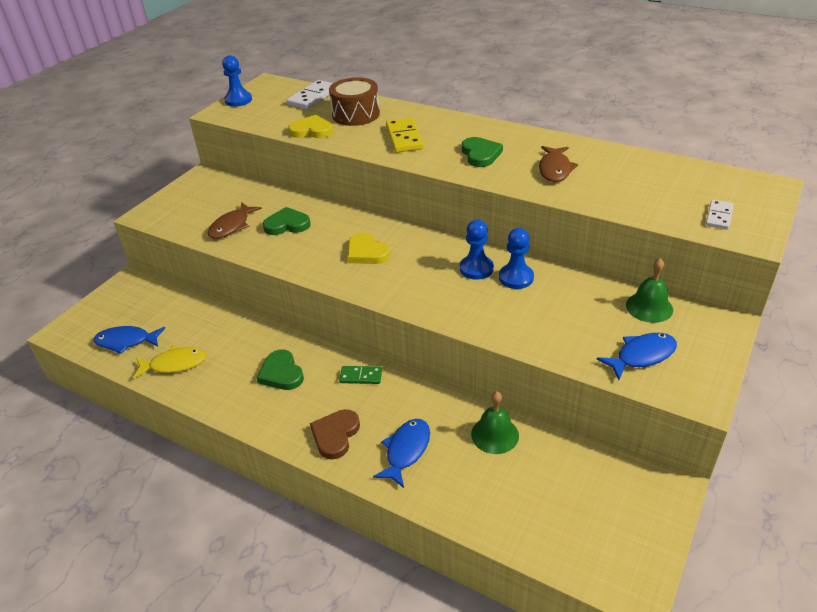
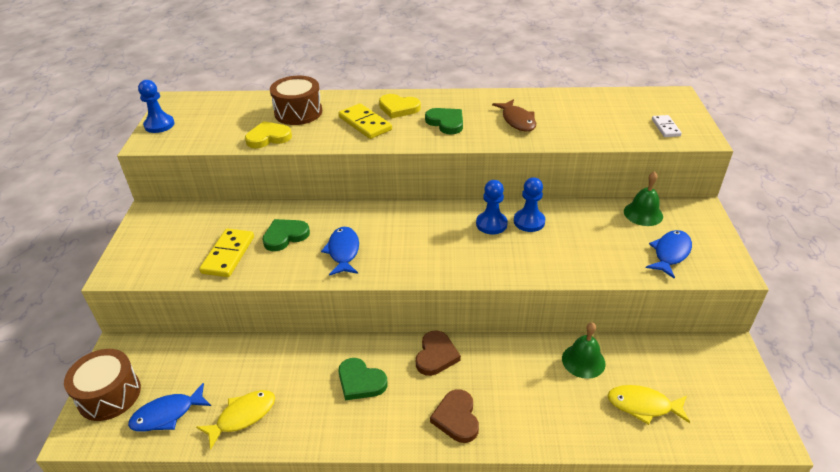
camera: 30 degrees left, 0 degrees up
brown fish [208,202,262,239] -> yellow domino [199,228,254,277]
white domino [287,80,333,110] -> none
green domino [339,366,382,384] -> brown heart [416,330,461,376]
yellow heart [348,233,390,264] -> yellow heart moved to [379,94,421,119]
blue fish [373,419,430,488] -> blue fish moved to [321,227,359,276]
none -> brown drum [64,349,141,421]
none -> yellow fish [607,385,690,425]

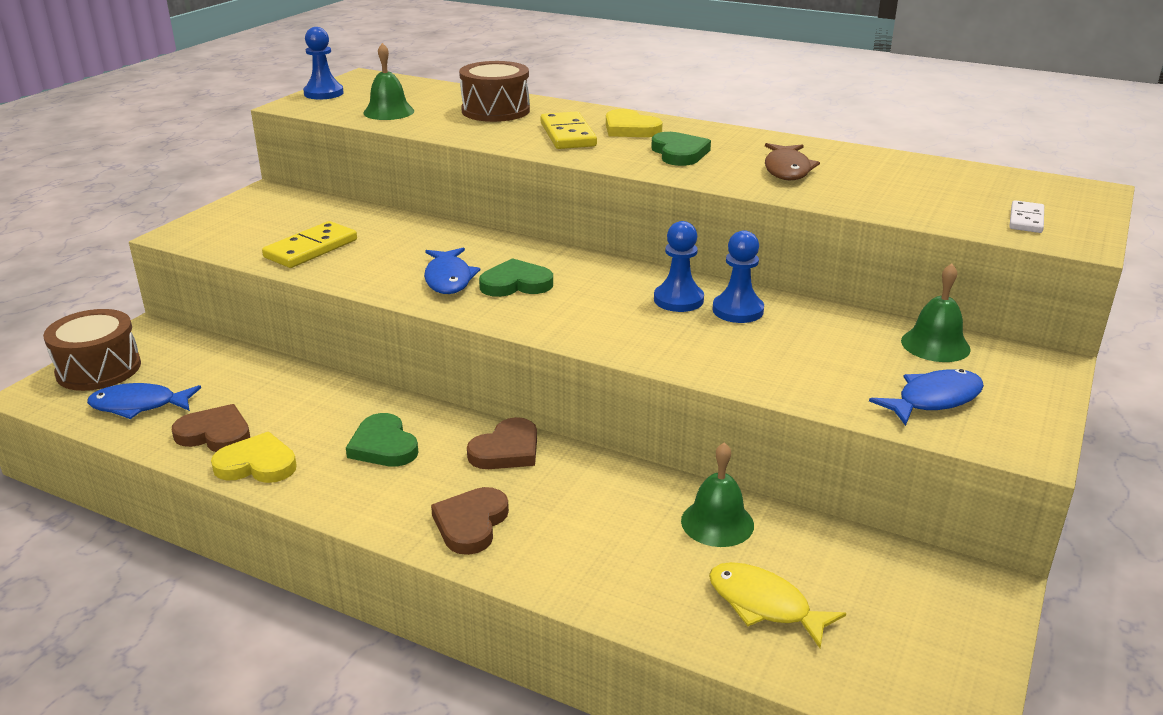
camera: 25 degrees right, 10 degrees down
yellow fish [196,390,275,450] -> brown heart [172,404,250,452]
yellow heart [245,121,292,148] -> yellow heart moved to [211,432,297,483]
green heart [262,219,310,251] -> green heart moved to [479,258,553,297]
blue fish [321,227,359,276] -> blue fish turned 150 degrees clockwise [424,248,480,294]
none -> green bell [363,43,414,120]

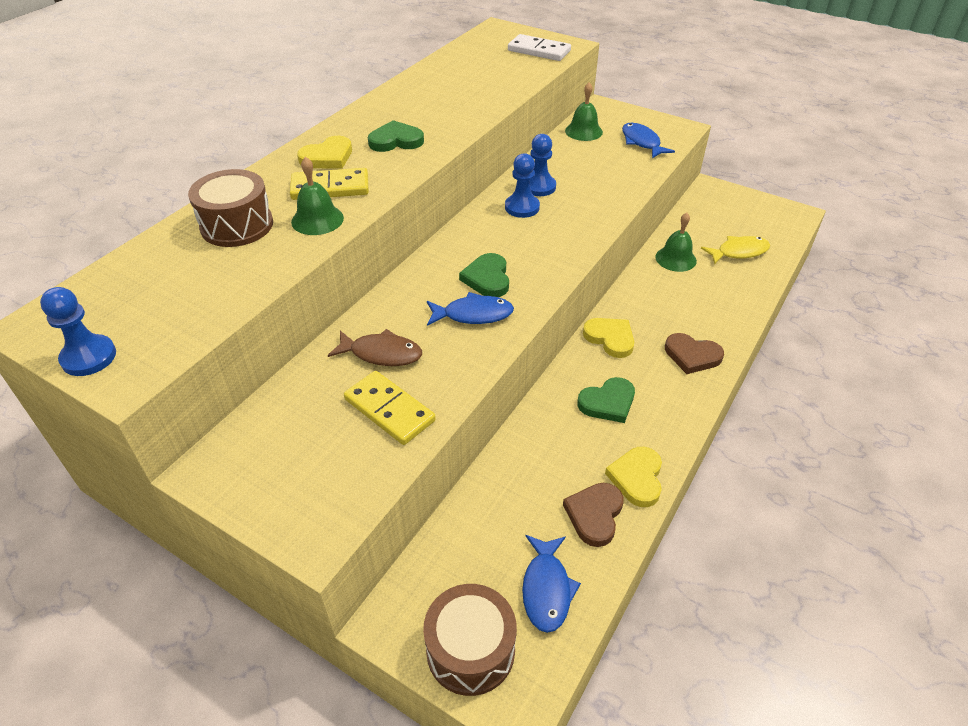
camera: 85 degrees left, 15 degrees up
green bell [363,43,414,120] -> green bell moved to [291,157,344,235]
brown heart [467,417,537,469] -> yellow heart [583,318,634,358]
yellow fish [709,562,846,648] -> yellow fish turned 150 degrees counterclockwise [701,236,770,264]
brown fish [765,143,820,180] -> brown fish moved to [328,329,422,366]
white domino [1009,200,1044,233] -> white domino [508,34,571,61], size x1.64

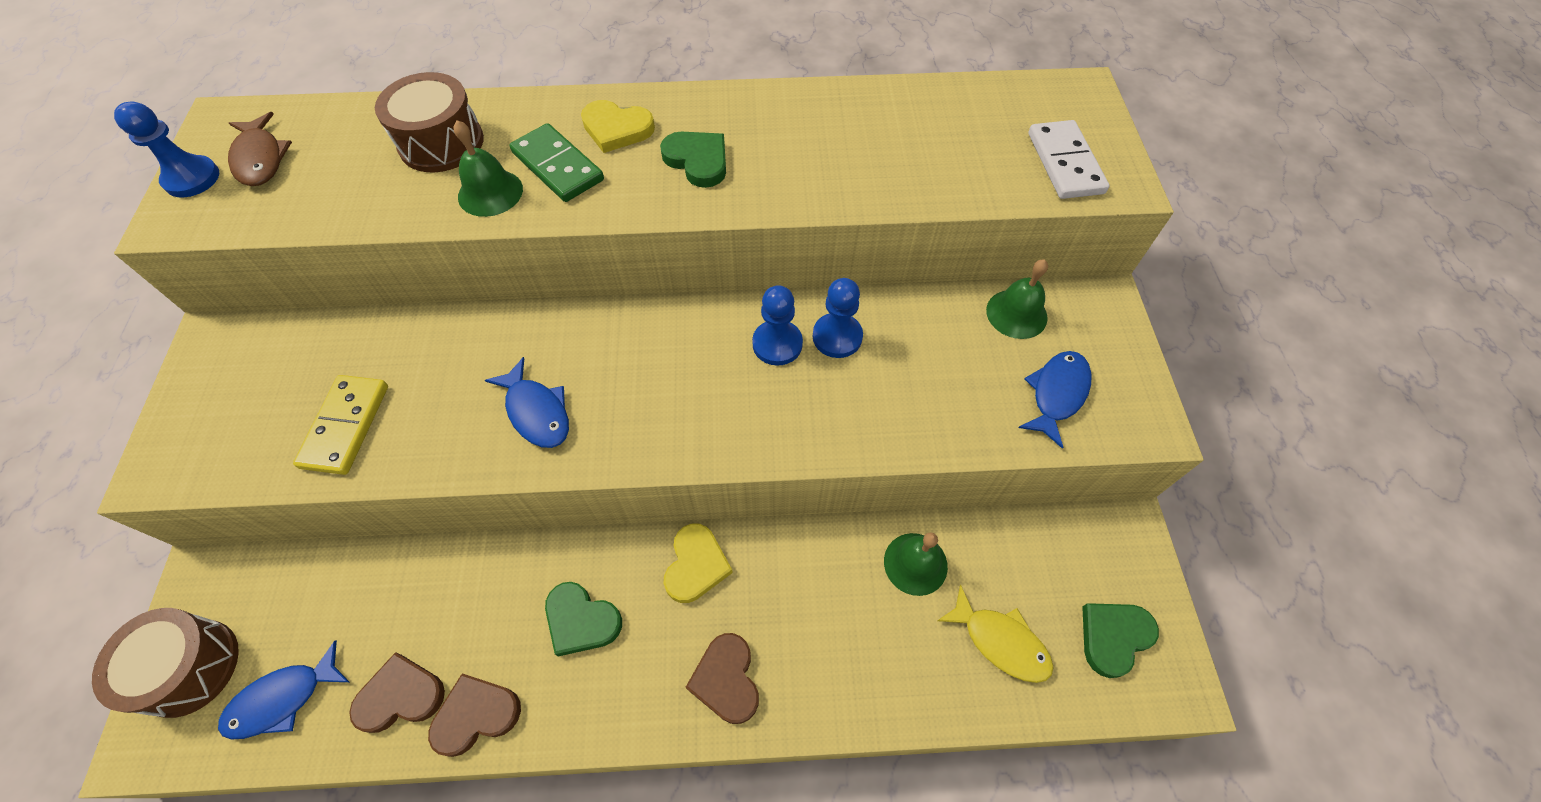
camera: 55 degrees right, 15 degrees up
yellow domino [290,168,369,200] -> green domino [509,123,604,202]
brown fish [328,329,422,366] -> brown fish moved to [228,112,292,186]
green heart [459,253,509,297] -> green heart moved to [1082,603,1159,678]
yellow heart [605,447,662,507] -> brown heart [428,673,521,757]

